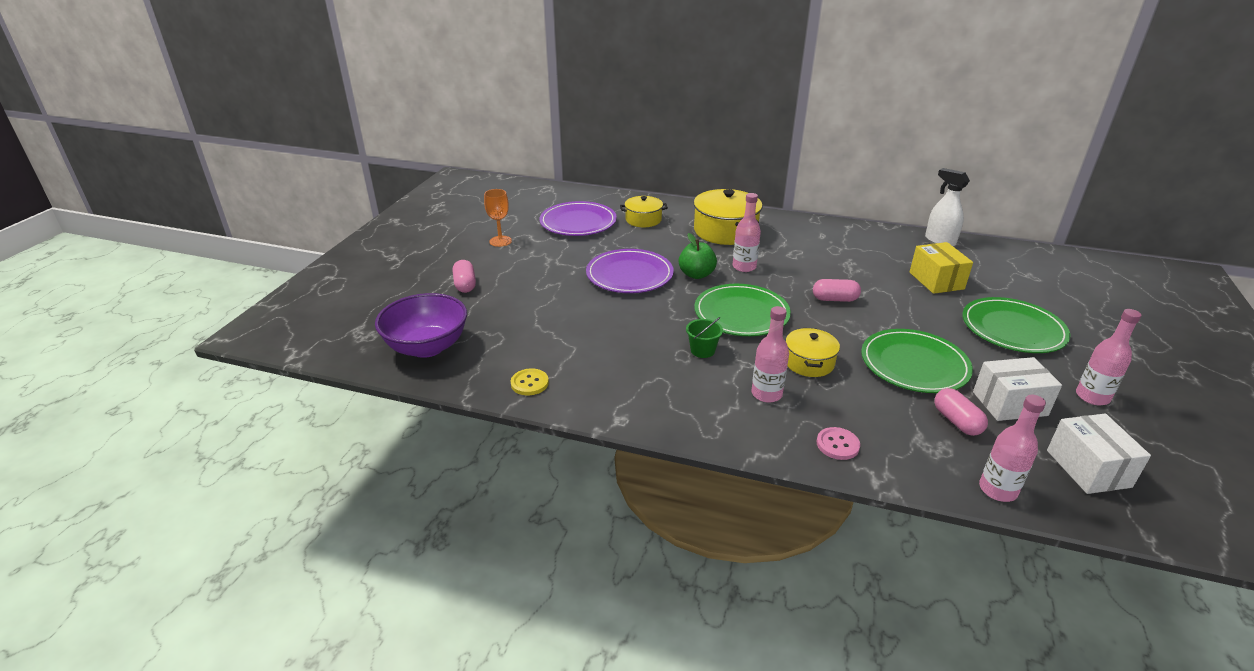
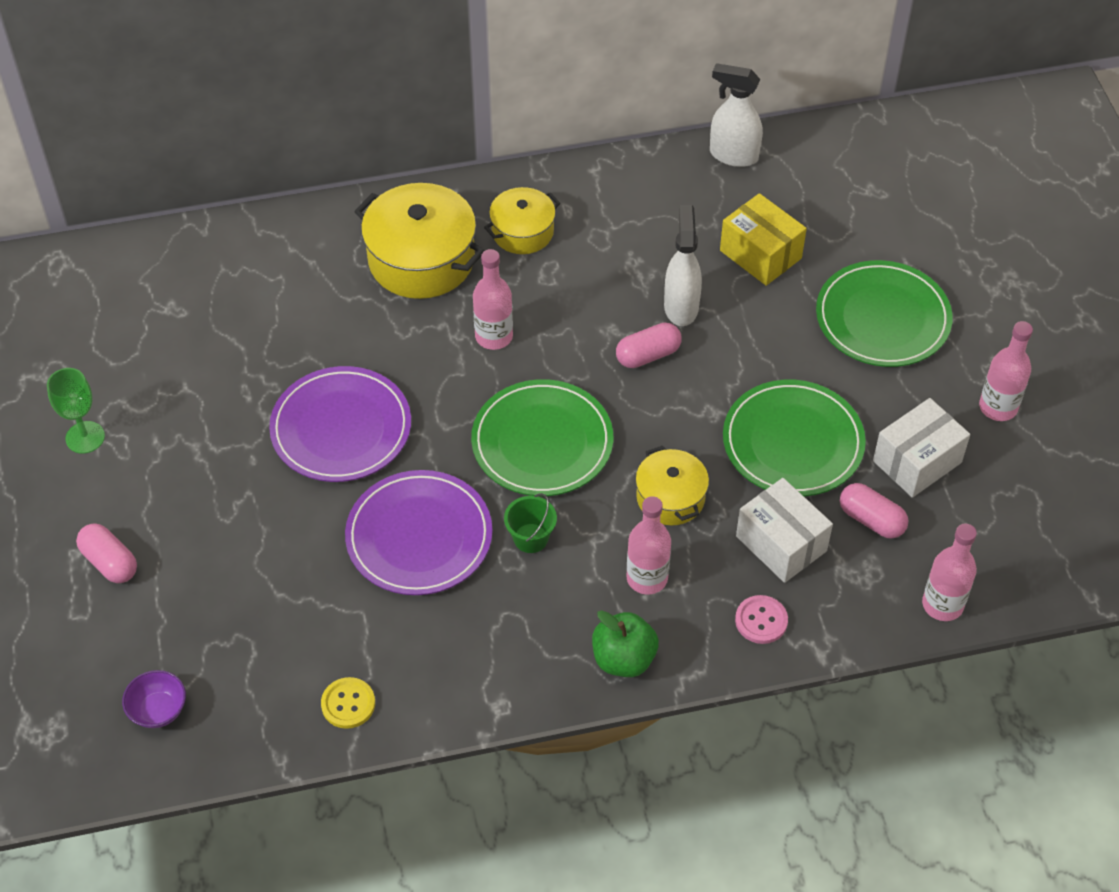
camera: 30 degrees left, 20 degrees up
purple bowl [375,293,467,358] -> purple bowl [122,670,186,728], size x0.47
orange goblet [484,189,512,247] -> green goblet [47,368,105,454]
purple plate [539,201,617,236] -> purple plate moved to [345,470,493,595]
yellow pot [620,196,668,227] -> yellow pot moved to [484,187,560,254]
green apple [679,233,717,279] -> green apple moved to [592,610,659,677]
white box [1047,414,1151,494] -> white box moved to [736,478,833,583]
none -> white spray bottle [664,205,702,326]

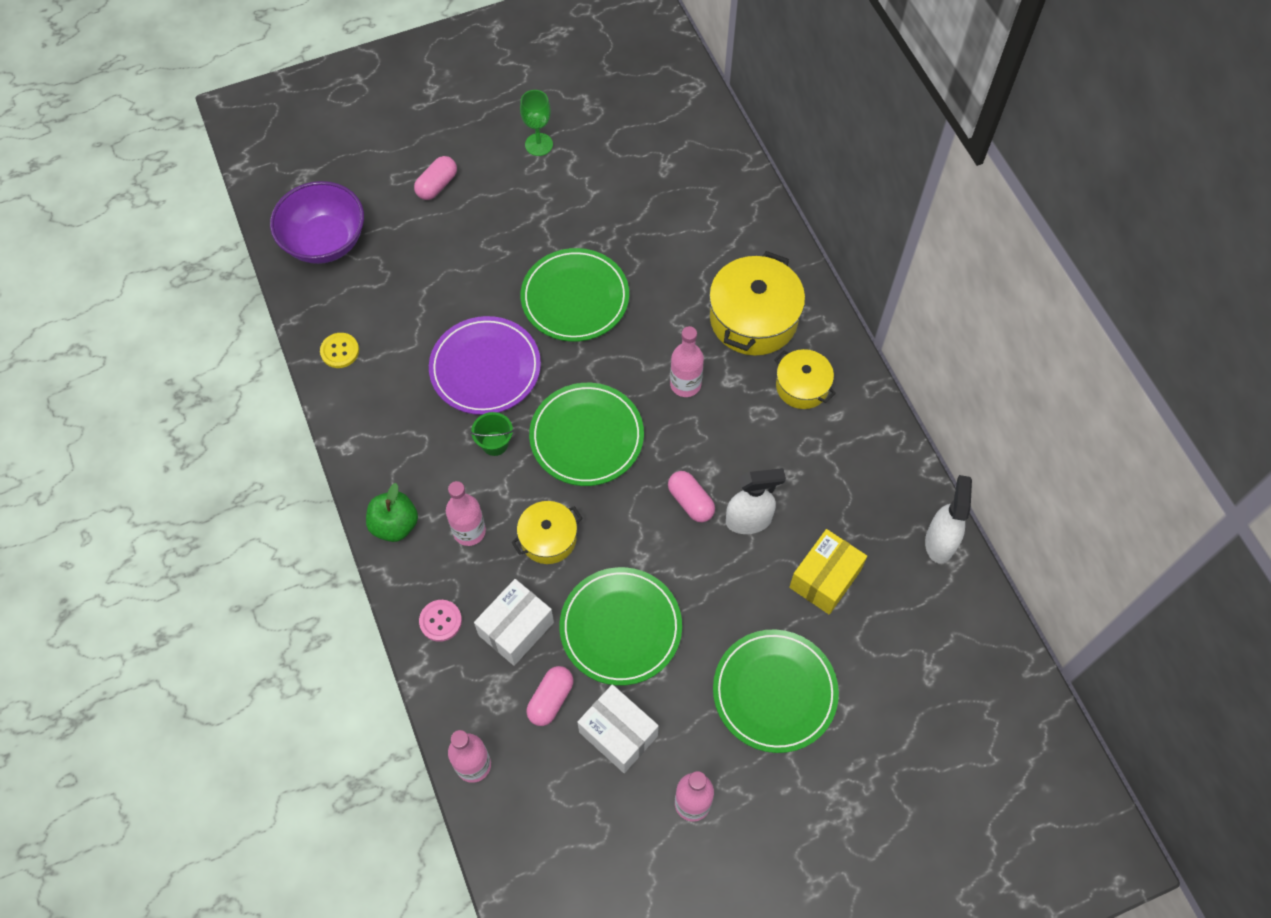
camera: 80 degrees right, 10 degrees up
purple bowl [122,670,186,728] -> purple bowl [270,181,364,264], size x2.14
purple plate [269,366,411,482] -> green plate [521,248,629,342]

